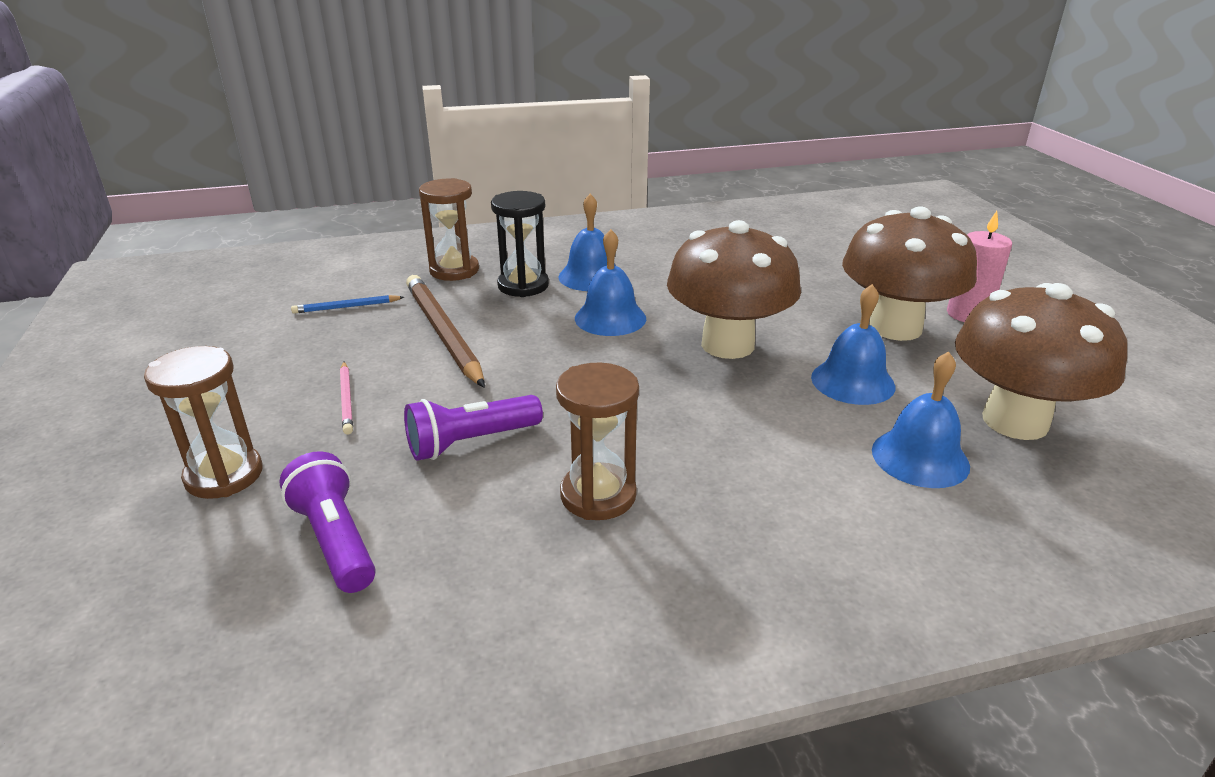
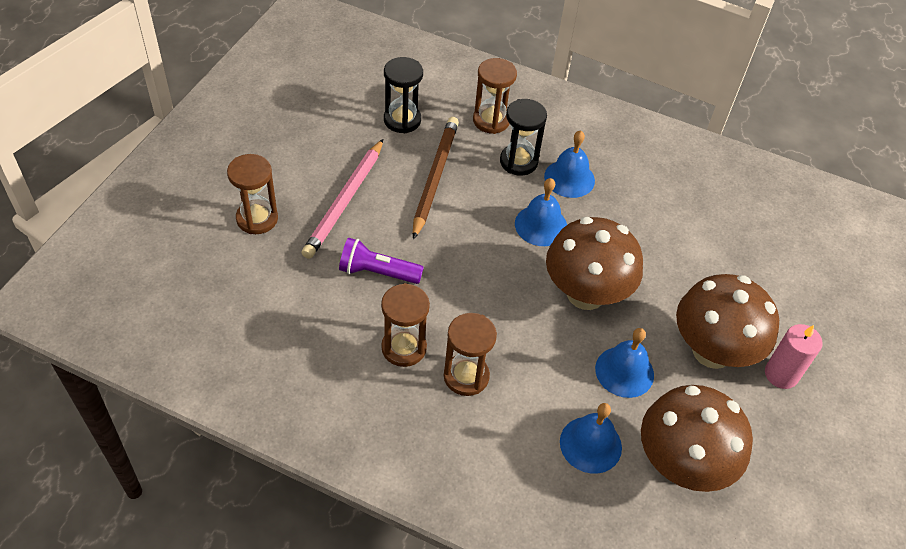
camera: 35 degrees right, 20 degrees up
purple flashlight [279,451,376,593] -> none
blue pencil [291,295,404,314] -> black hourglass [384,57,423,133]
pink pencil [340,362,353,435] -> pink pencil [302,139,383,259], size x2.08
none -> brown hourglass [444,313,497,396]

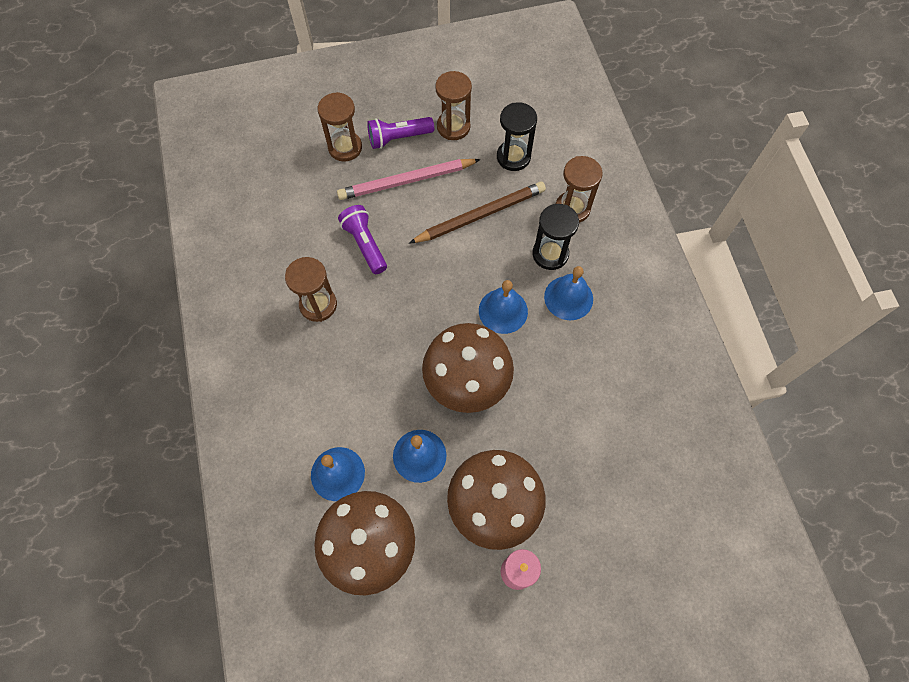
camera: 55 degrees right, 15 degrees up
brown hourglass [444,313,497,396] -> brown hourglass moved to [435,71,472,140]
none -> purple flashlight [367,117,434,149]

